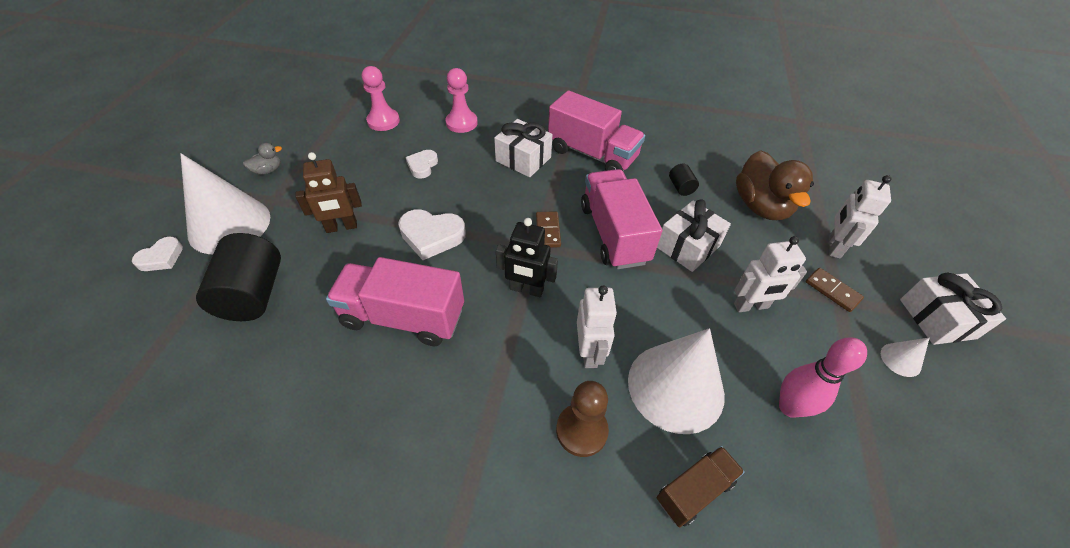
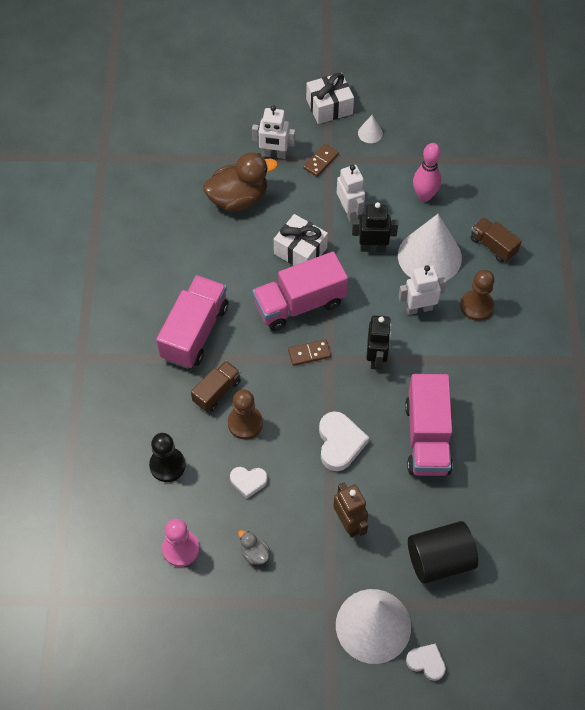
camera: 100 degrees left, 10 degrees up
grey duck [243,143,282,175] -> grey duck moved to [238,530,270,565]
pink pawn [445,68,478,133] -> black pawn [149,433,186,482]
white gift [494,119,552,177] -> brown truck [191,361,241,412]
black cylinder [669,164,699,196] -> none
none -> brown pawn [228,390,263,440]
none -> black robot [352,202,398,252]

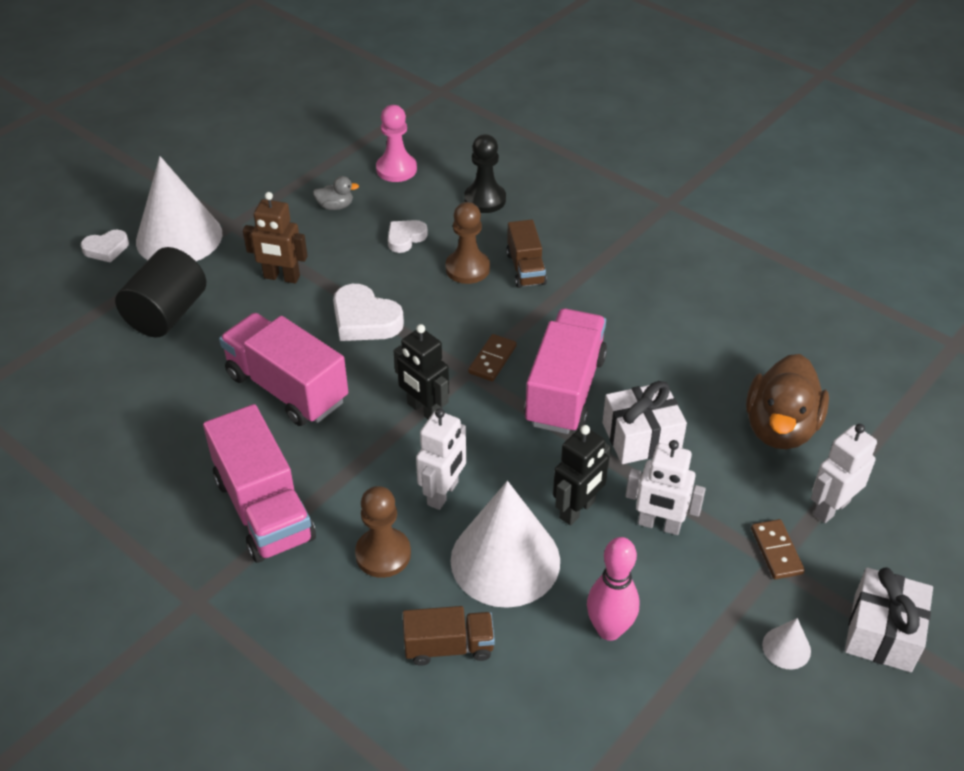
camera: 130 degrees right, 15 degrees down
pink truck [156,275,229,369] -> pink truck moved to [203,404,316,563]

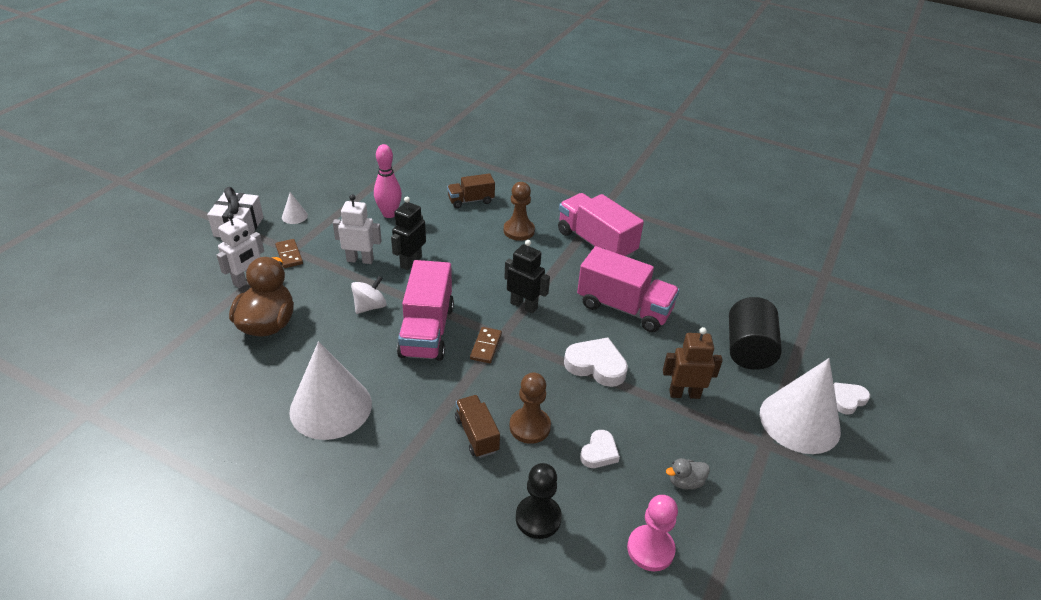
camera: 165 degrees right, 5 degrees down
white robot [416,408,466,510] -> none
white cone [450,481,560,608] -> white cone moved to [289,341,372,440]
white gift [602,381,687,464] -> white spinning top [351,276,387,314]

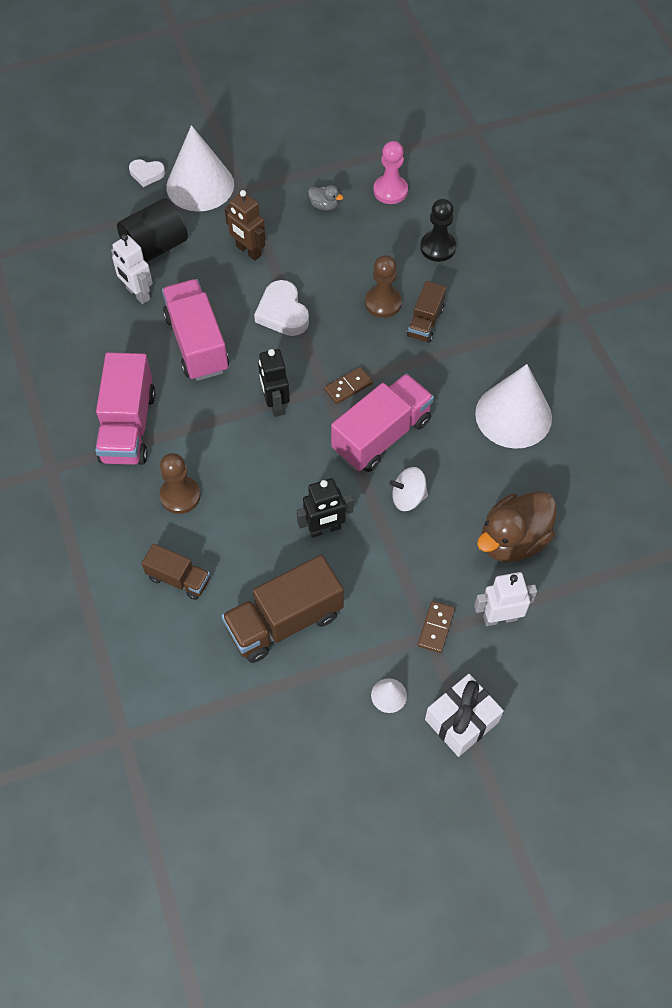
camera: 135 degrees left, 20 degrees up
white robot [333,194,382,264] -> white robot moved to [111,234,153,304]
pink bowling pin [374,144,402,218] -> brown truck [221,555,344,663]
white heart [580,430,620,468] -> none

